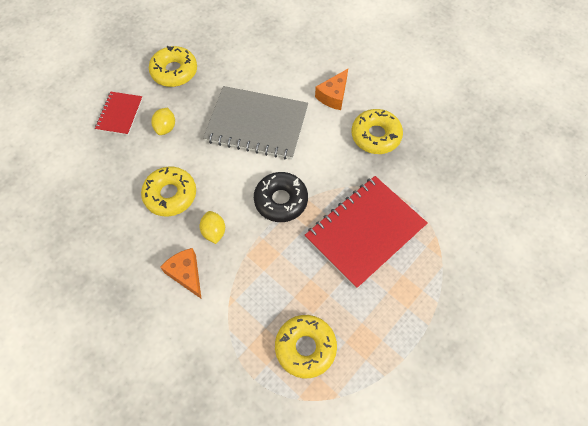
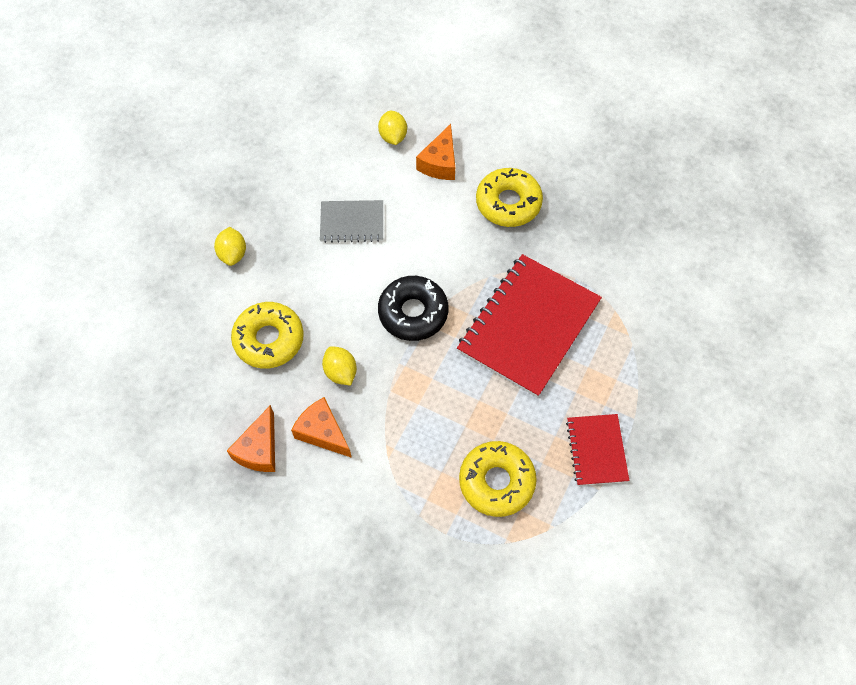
camera: 15 degrees left, 0 degrees up
red notebook [95,92,143,135] -> red notebook moved to [566,414,629,486]
yellow donut [149,46,197,87] -> none
grey notebook [203,86,308,160] -> grey notebook [320,200,383,243], size x0.52
none -> orange cheese [227,405,275,472]
none -> yellow lemon [378,111,407,145]

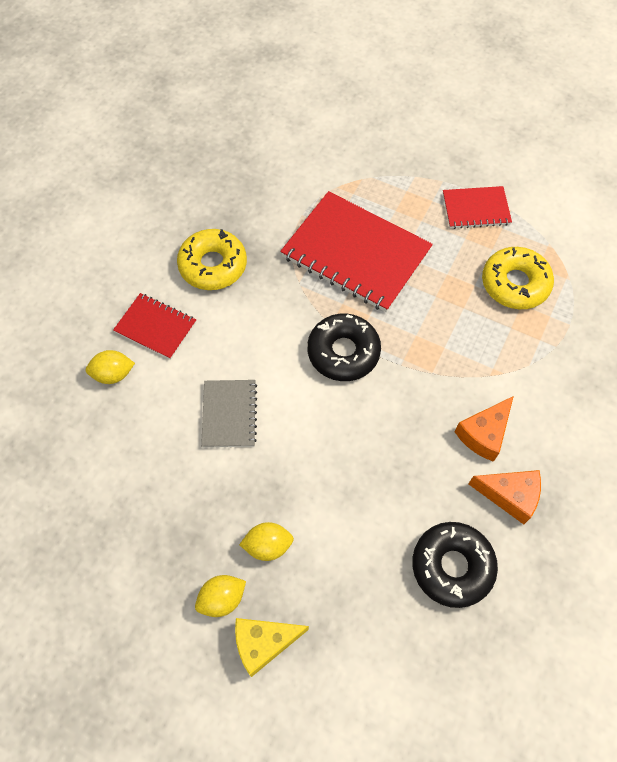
camera: 90 degrees left, 0 degrees up
yellow donut [231,302,304,369] -> none
yellow lemon [322,346,357,386] -> yellow lemon moved to [195,575,246,617]
orange cheese [416,124,455,180] -> red notebook [113,293,196,360]
none -> yellow cheese [235,618,309,677]
none -> black donut [412,522,498,608]

